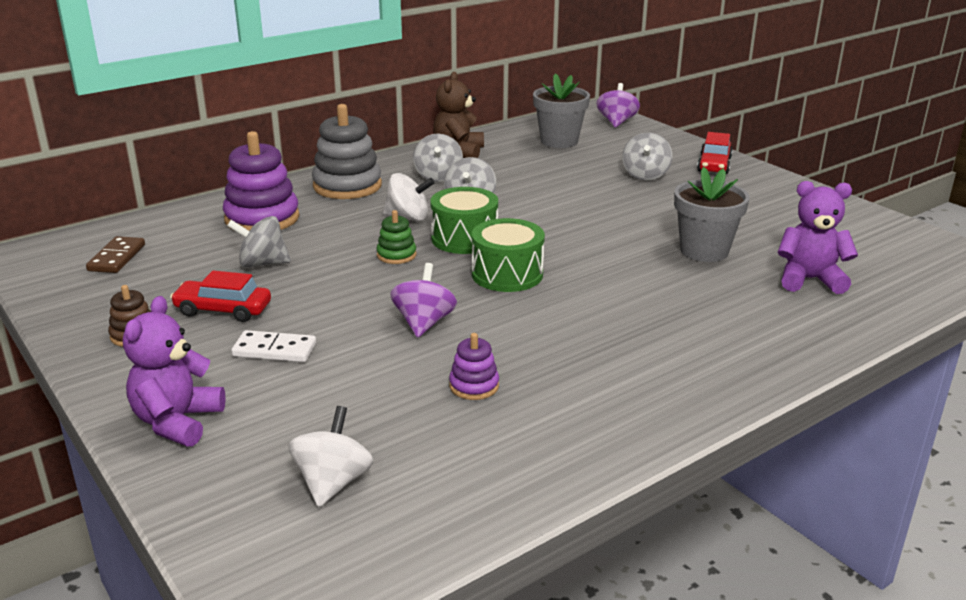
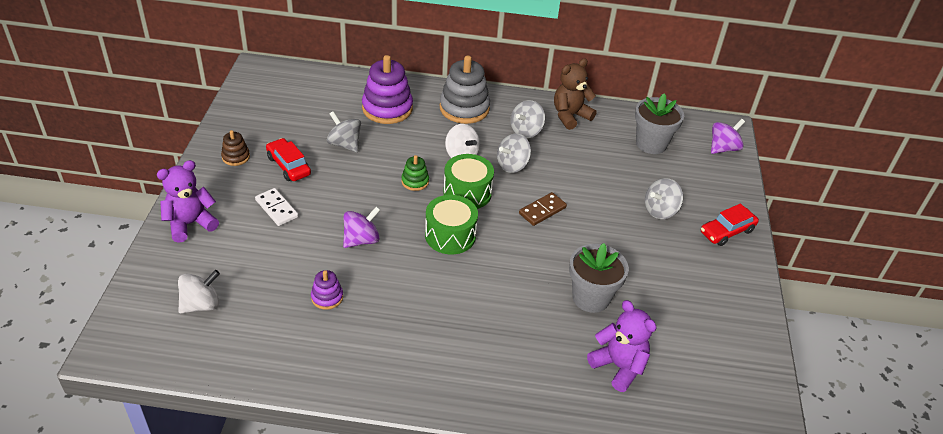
camera: 40 degrees right, 15 degrees up
brown domino [86,236,145,273] -> brown domino moved to [519,192,567,226]

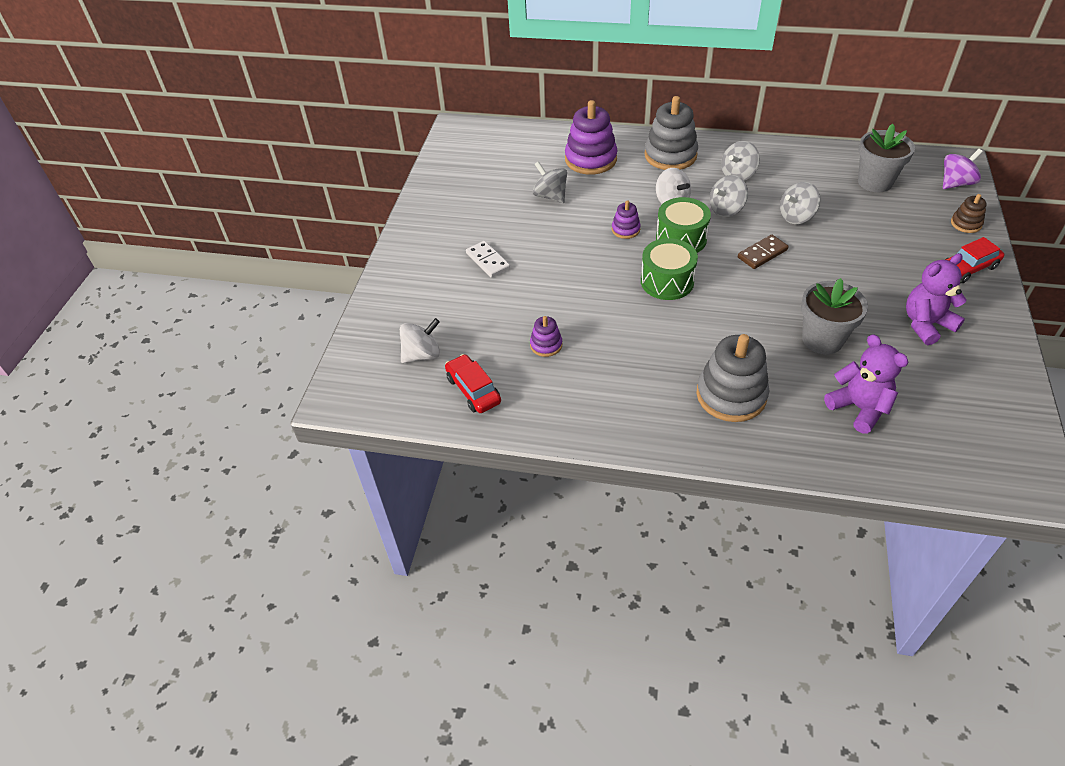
camera: 10 degrees right, 5 degrees up
purple teddy bear [157,160,219,243] -> purple teddy bear moved to [906,253,966,345]
brown stacking toy [221,130,250,166] -> brown stacking toy moved to [951,194,987,233]
red car [266,138,311,181] -> red car moved to [445,354,501,413]
purple spinning top [343,206,380,248] -> none
green stacking toy [401,155,429,191] -> purple stacking toy [612,200,641,239]
brown teddy bear [554,58,596,130] -> none
grey spinning top [645,178,683,219] -> grey spinning top moved to [780,182,820,224]
none -> grey stacking toy [696,334,769,422]

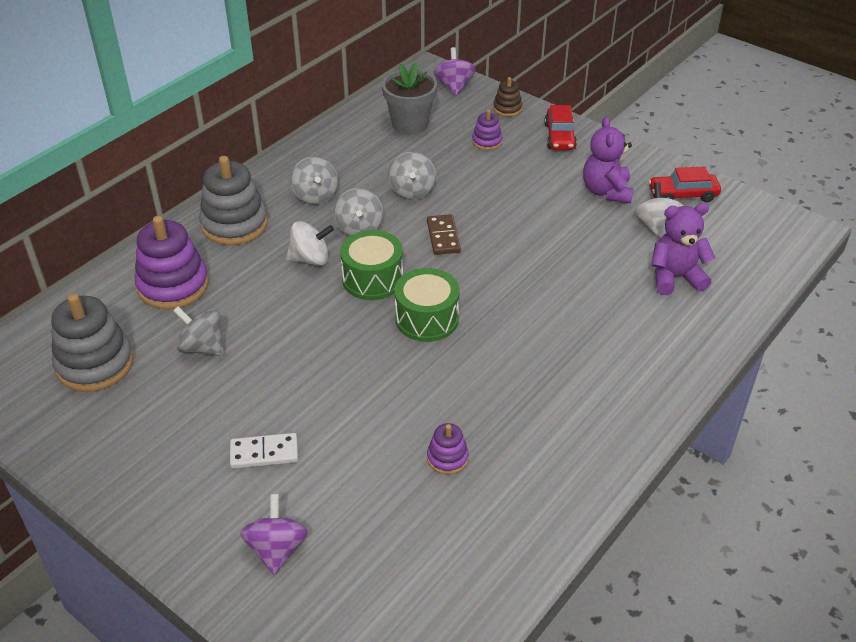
camera: 65 degrees left, 5 degrees down
white spinning top [400,318,440,363] -> white spinning top moved to [634,182,683,239]
red car [445,354,501,413] -> red car moved to [648,166,721,202]
grey spinning top [533,161,567,203] -> grey spinning top turned 45 degrees clockwise [173,306,224,356]
purple stacking toy [612,200,641,239] -> purple stacking toy moved to [472,110,502,150]
grey stacking toy [696,334,769,422] -> grey stacking toy moved to [51,293,134,392]
grey flower pot [801,278,868,354] -> none
none -> purple spinning top [240,494,308,575]

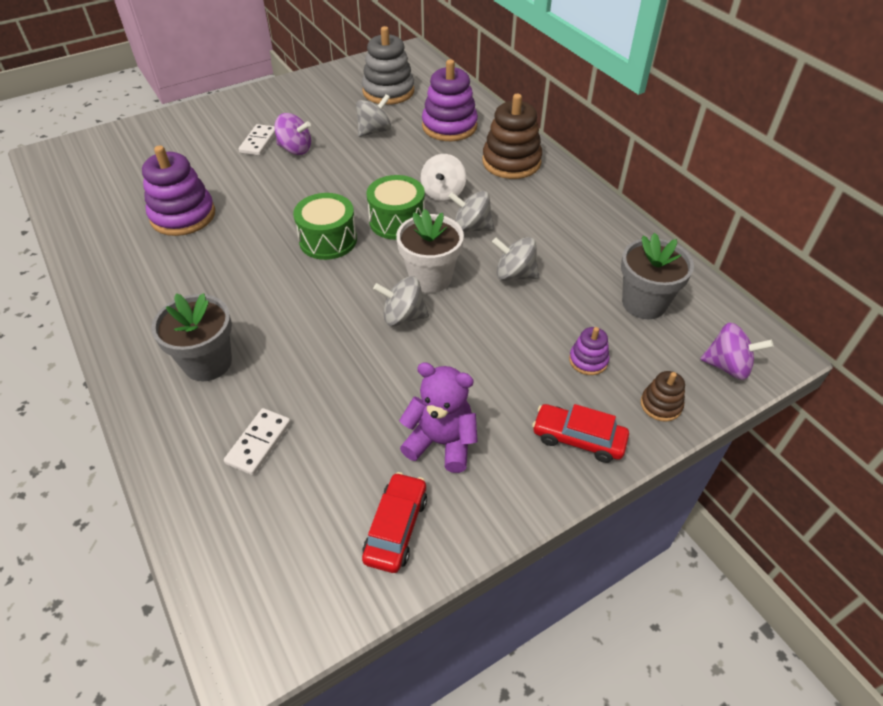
camera: 110 degrees right, 5 degrees up
grey stacking toy [199,156,268,245] -> brown stacking toy [483,94,542,179]
purple spinning top [240,494,308,575] -> purple spinning top moved to [274,113,311,155]
grey spinning top [290,156,338,205] -> grey spinning top moved to [373,276,429,326]
brown domino [427,214,461,255] -> white flower pot [396,209,464,293]
purple stacking toy [427,423,469,475] -> purple stacking toy [142,145,215,236], size x2.00
white spinning top [634,182,683,239] -> none
purple teddy bear [651,203,715,295] -> white domino [224,408,291,475]
none -> grey flower pot [151,293,232,381]

